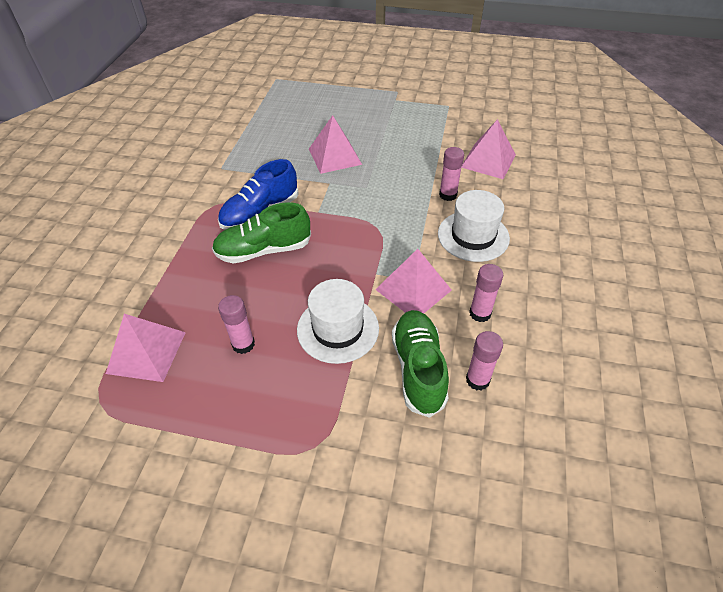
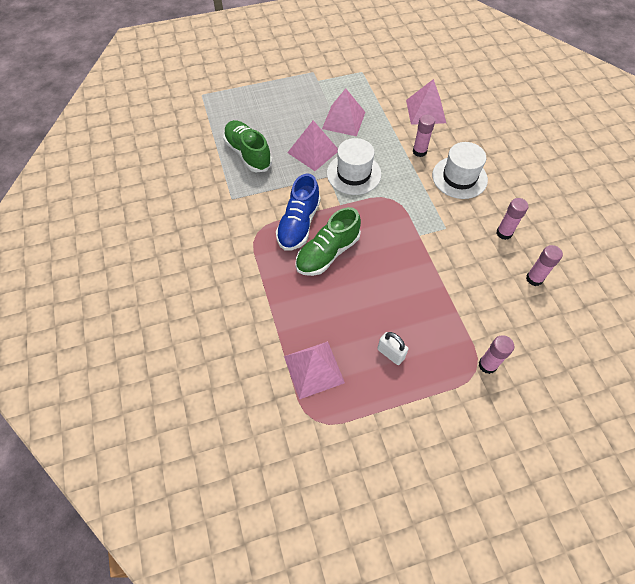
camera: 30 degrees left, 10 degrees up
pink glue stick [218,295,255,354] -> pink glue stick moved to [479,335,514,374]
white hat [297,279,379,364] -> white hat moved to [327,138,381,195]
pink pyramid [375,249,452,313] -> pink pyramid moved to [322,88,365,136]
green shoe [392,310,449,418] -> green shoe moved to [223,120,272,172]
none -> white padlock [377,332,408,365]

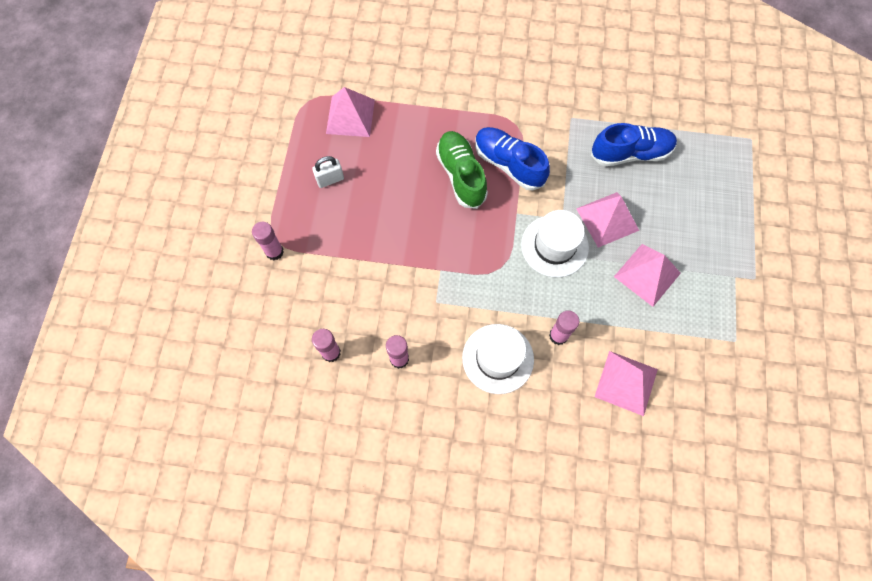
camera: 115 degrees right, 10 degrees up
green shoe [223,120,272,172] -> blue shoe [591,123,677,166]

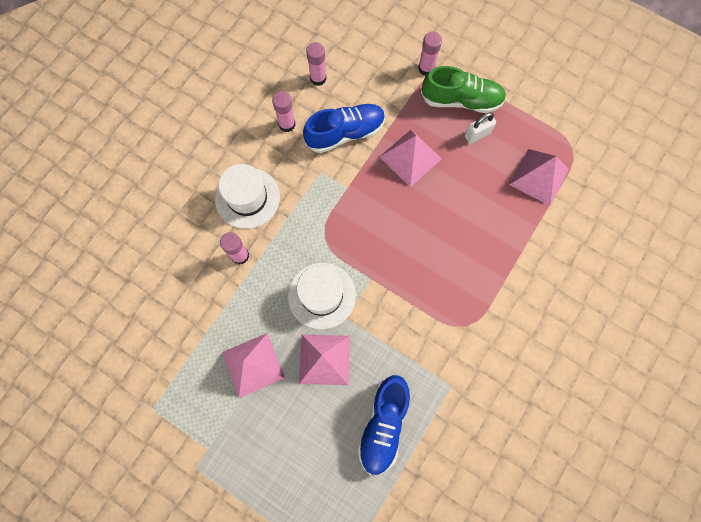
camera: 115 degrees right, 5 degrees up
white padlock [312,156,344,188] -> white padlock turned 60 degrees clockwise [465,112,496,144]
green shoe [436,131,488,209] -> green shoe moved to [421,66,506,113]
blue shoe [475,127,550,191] -> blue shoe moved to [303,104,385,153]
pink pyramid [595,351,658,416] -> pink pyramid moved to [380,130,442,187]

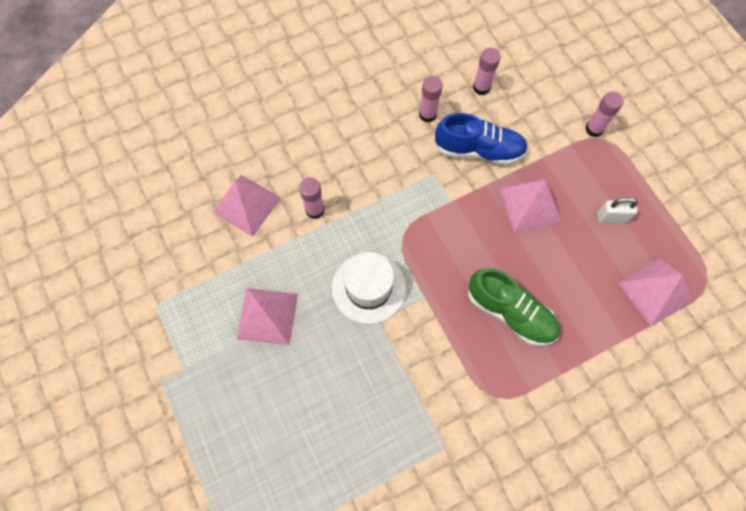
camera: 30 degrees right, 5 degrees down
white hat [215,164,280,229] -> none
pink pyramid [299,334,350,385] -> pink pyramid moved to [212,175,281,237]
blue shoe [358,375,410,475] -> none
green shoe [421,66,506,113] -> green shoe moved to [468,268,560,346]

